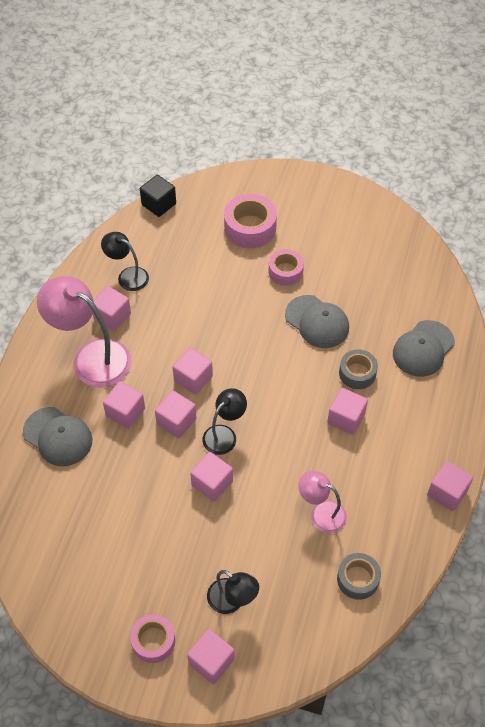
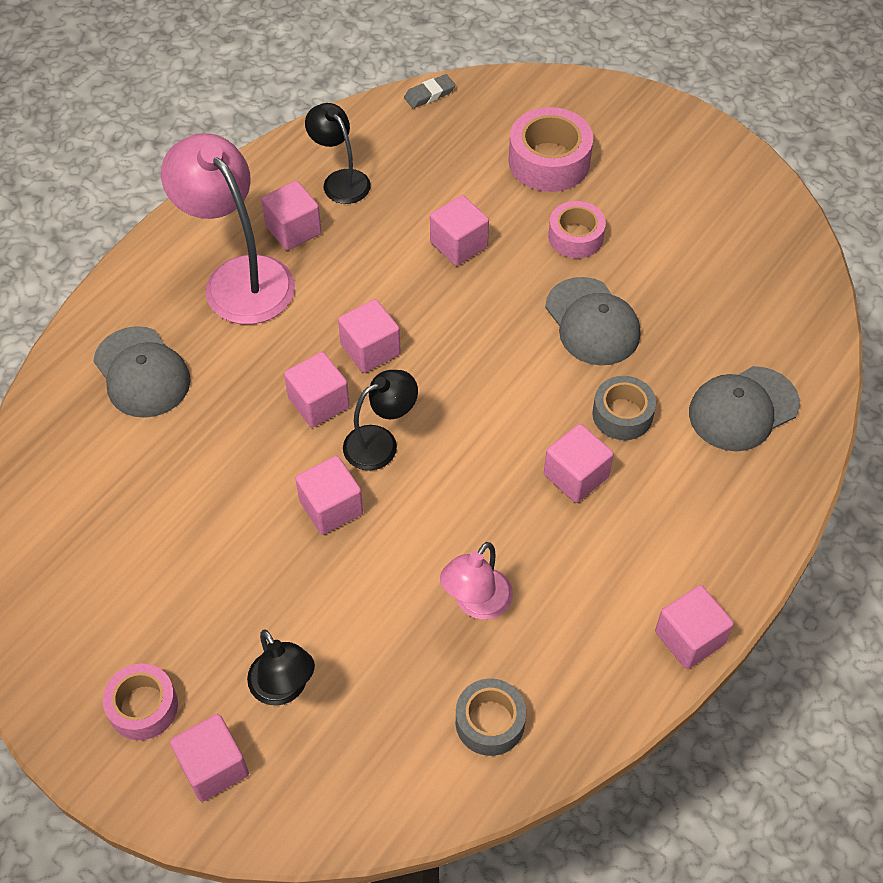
camera: 20 degrees right, 0 degrees up
pink cube [103,381,145,429] -> pink cube moved to [430,195,489,266]
black cube [140,175,176,217] -> grey eraser [404,74,455,108]
pink lamp [298,471,347,533] -> pink lamp turned 105 degrees counterclockwise [440,542,513,620]

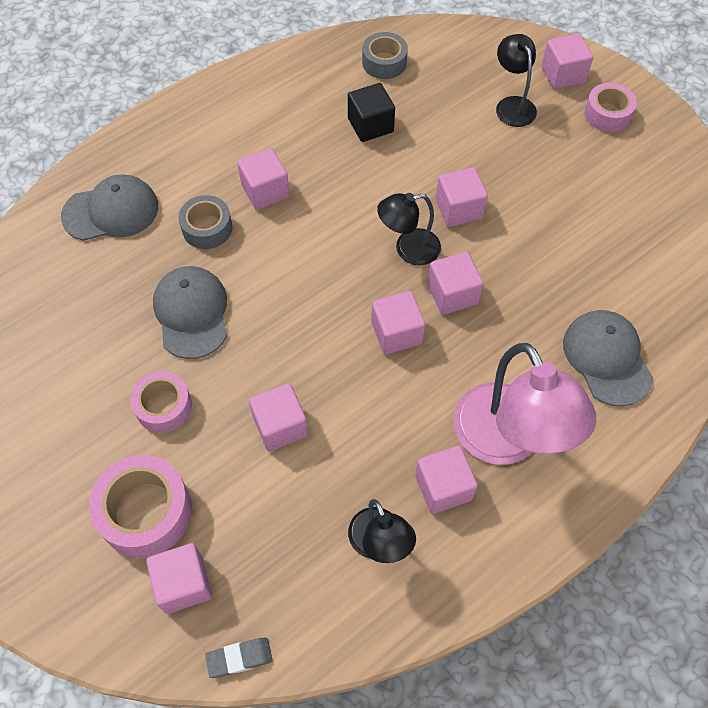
camera: 165 degrees left, 5 degrees up
pink lamp [440,542,513,620] -> black cube [348,83,395,142]
pink cube [655,585,734,669] -> pink cube moved to [146,543,212,614]

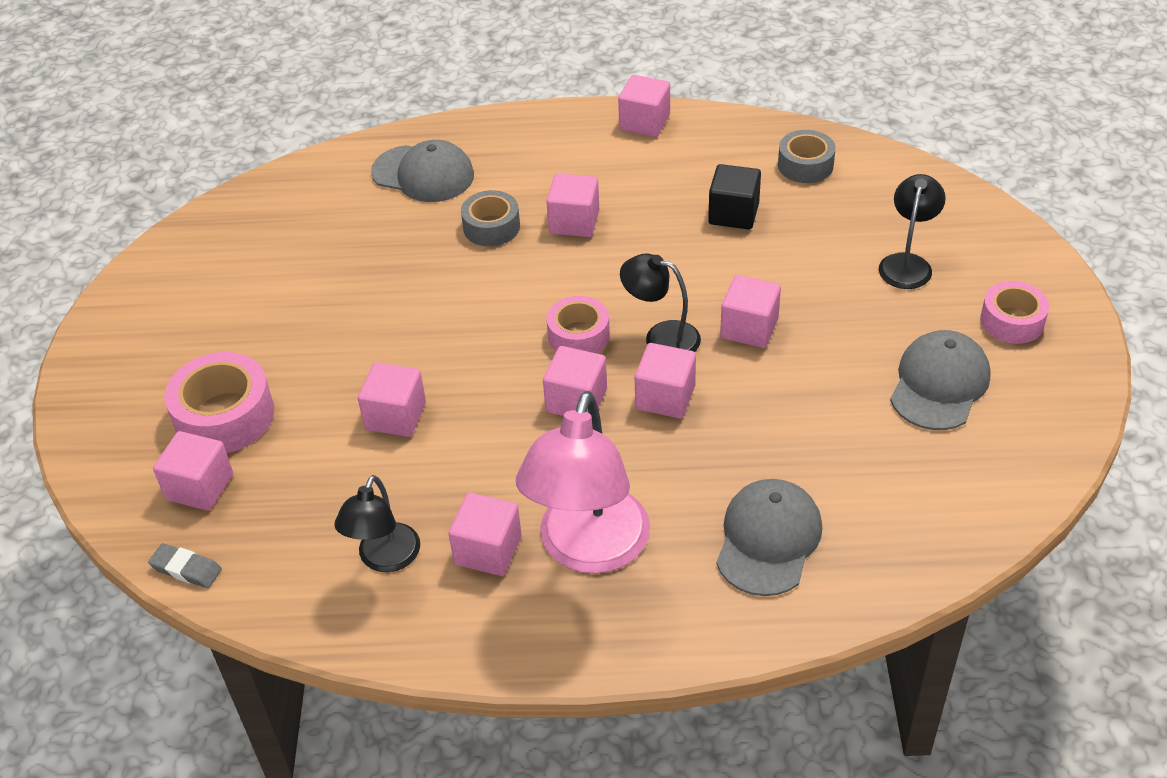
camera: 40 degrees right, 15 degrees down
pink tape [130,371,192,433] -> pink tape moved to [547,296,610,353]
grey cap [153,266,227,359] -> grey cap moved to [890,330,991,430]
pink cube [541,34,593,89] -> pink cube moved to [618,75,670,137]

